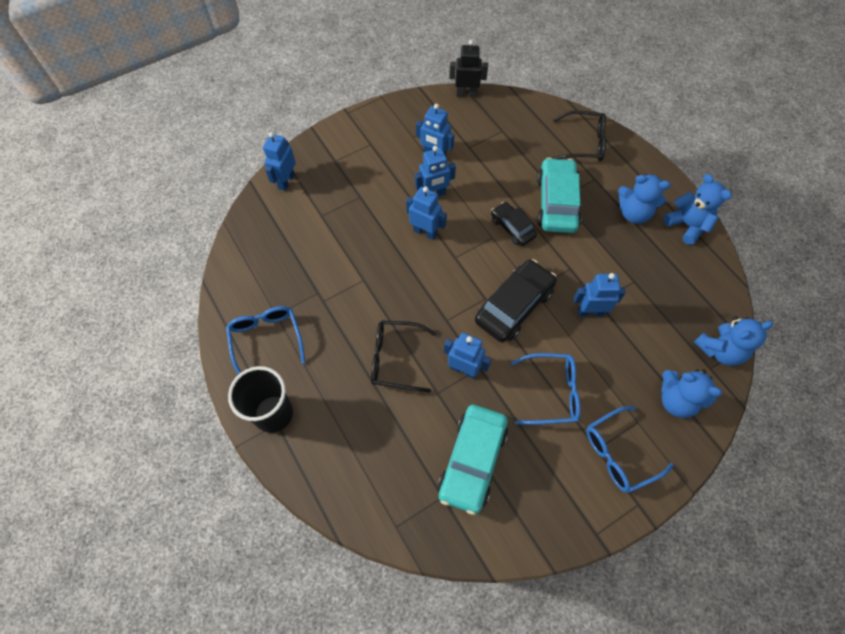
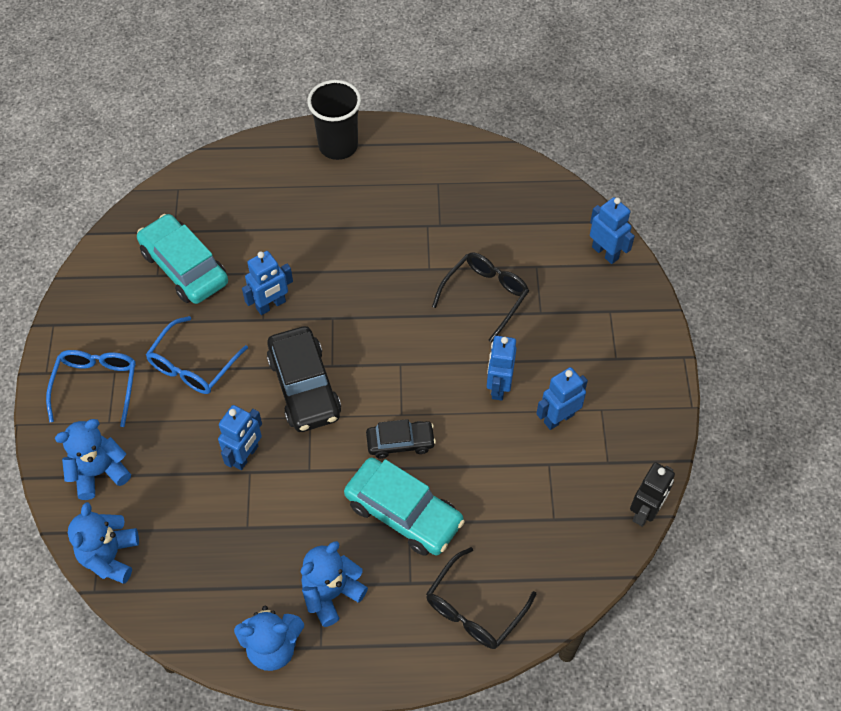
camera: 120 degrees right, 5 degrees down
blue glasses [226,306,305,375] -> none
black glasses [371,321,437,392] -> black glasses moved to [432,253,529,343]
blue robot [406,186,447,240] -> none

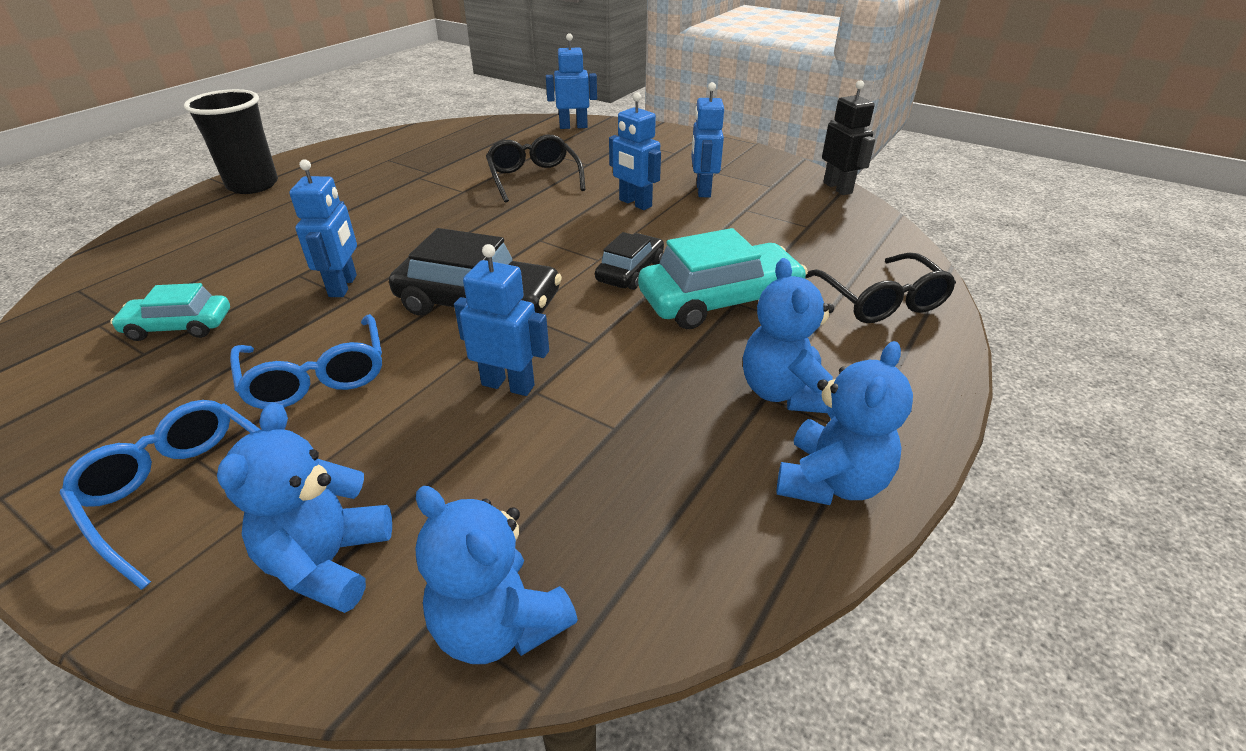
camera: 55 degrees left, 20 degrees down
turquoise car [137,214,228,304] -> turquoise car [110,283,230,341], size x0.59
blue robot [218,405,262,470] -> blue robot turned 45 degrees counterclockwise [454,244,549,396]

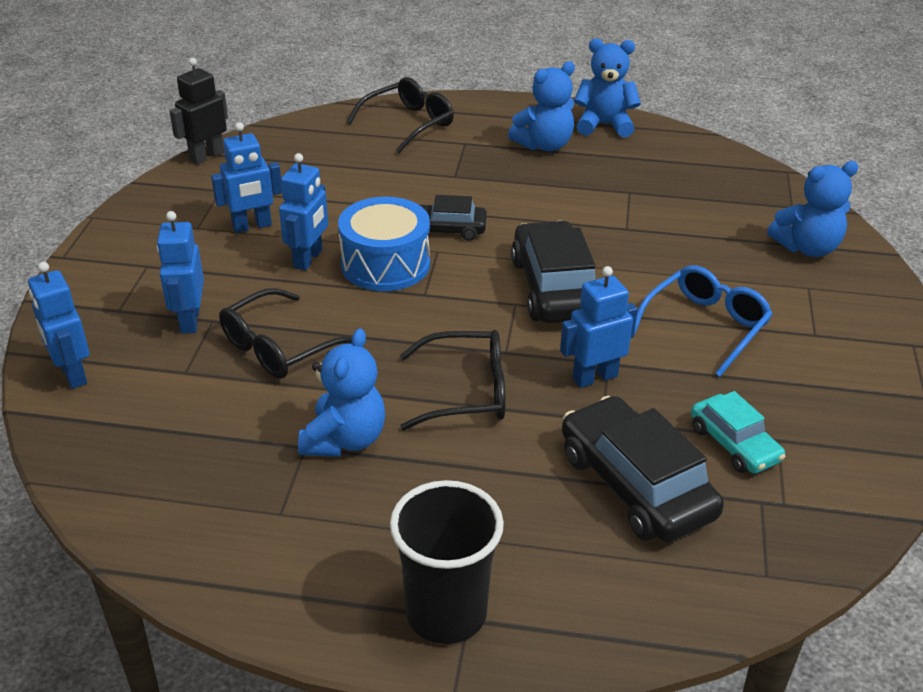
camera: 115 degrees left, 0 degrees up
blue glasses [60,400,261,590] -> none
blue teddy bear [415,486,578,664] -> blue teddy bear moved to [298,328,385,457]
blue robot [454,244,549,396] -> blue robot moved to [157,211,204,334]
turquoise car [638,228,808,329] -> none
none -> blue drum [338,197,430,291]
none -> black glasses [400,330,505,430]
none -> black car [562,396,724,543]

